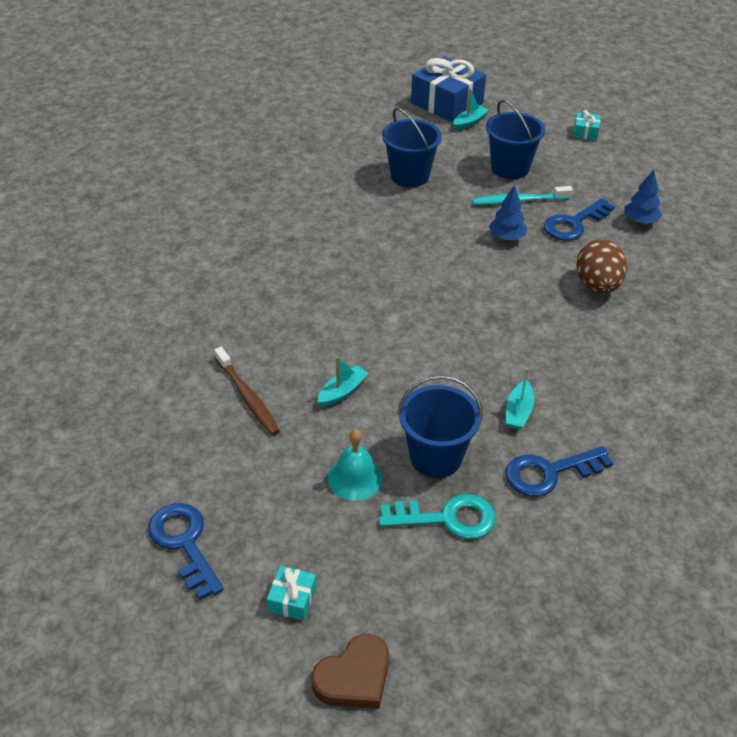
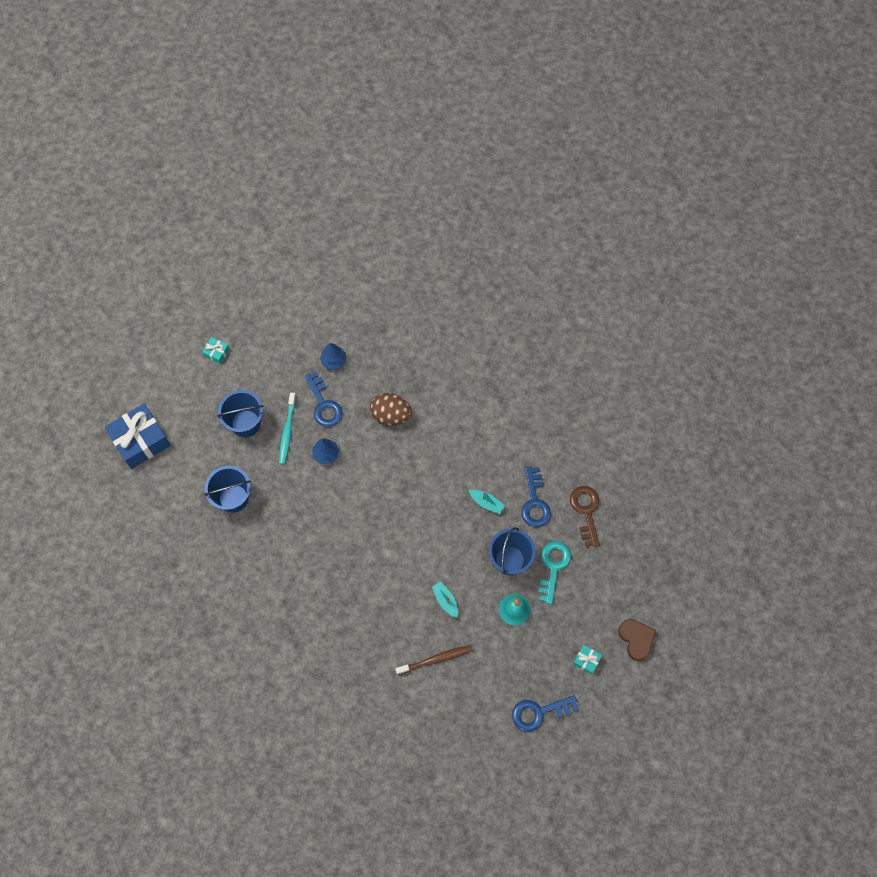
camera: 75 degrees left, 25 degrees up
turquoise boat [454,89,489,130] -> none
none -> brown key [570,486,600,547]

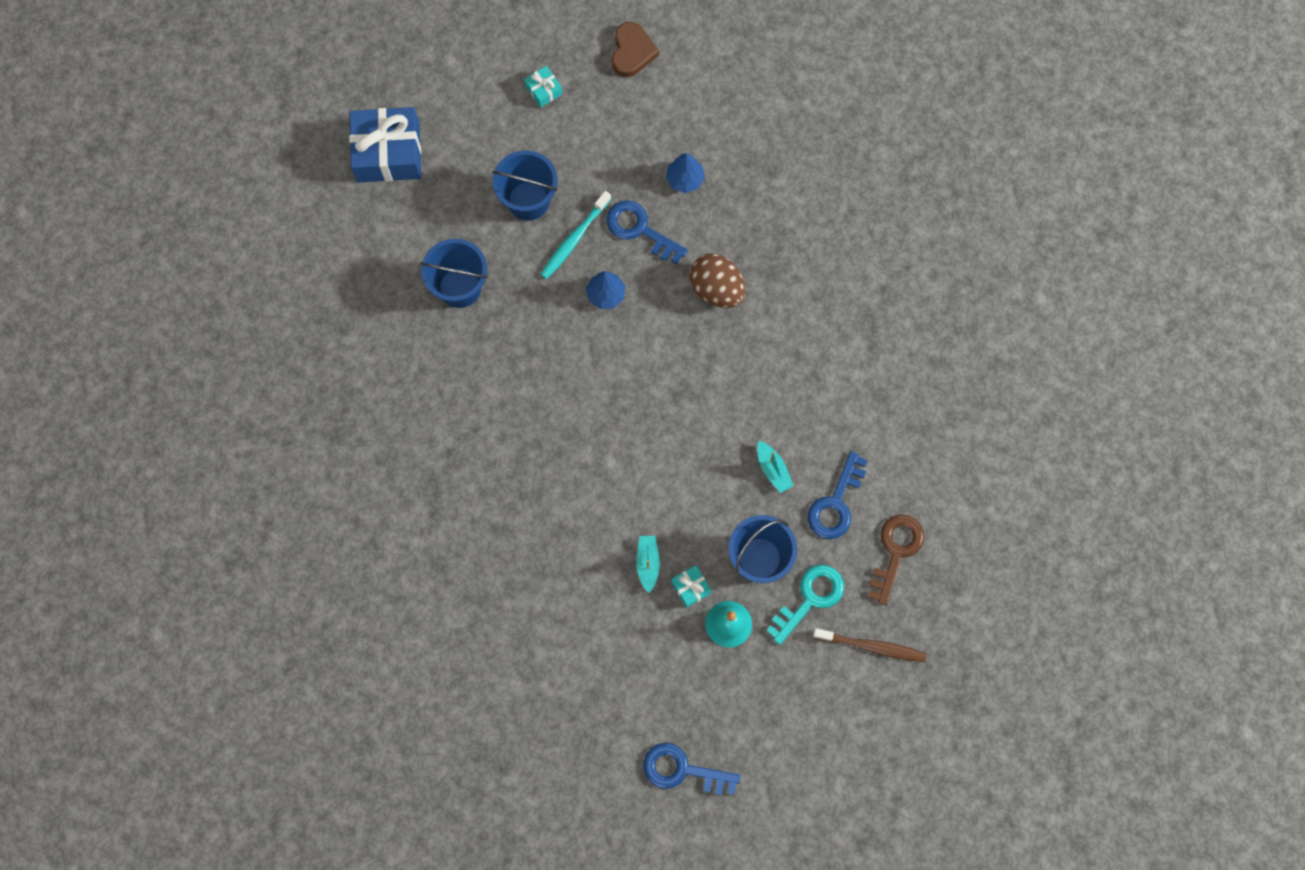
camera: 30 degrees right, 5 degrees up
blue key [305,372,343,427] -> blue key turned 120 degrees clockwise [606,200,688,265]
brown toothbrush [395,645,473,675] -> brown toothbrush moved to [813,628,927,662]
turquoise gift [573,645,602,675] -> turquoise gift moved to [671,565,712,608]
brown heart [618,619,656,661] -> brown heart moved to [612,22,659,77]

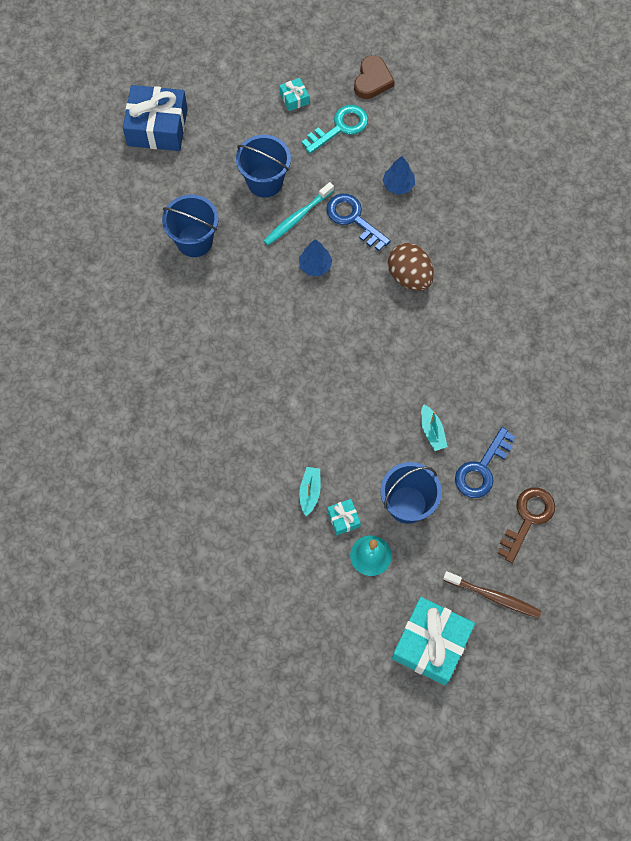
camera: 10 degrees right, 5 degrees down
blue key [643,743,740,795] -> none
turquoise key [766,564,844,645] -> turquoise key moved to [302,105,368,154]
none -> turquoise gift [391,597,475,686]

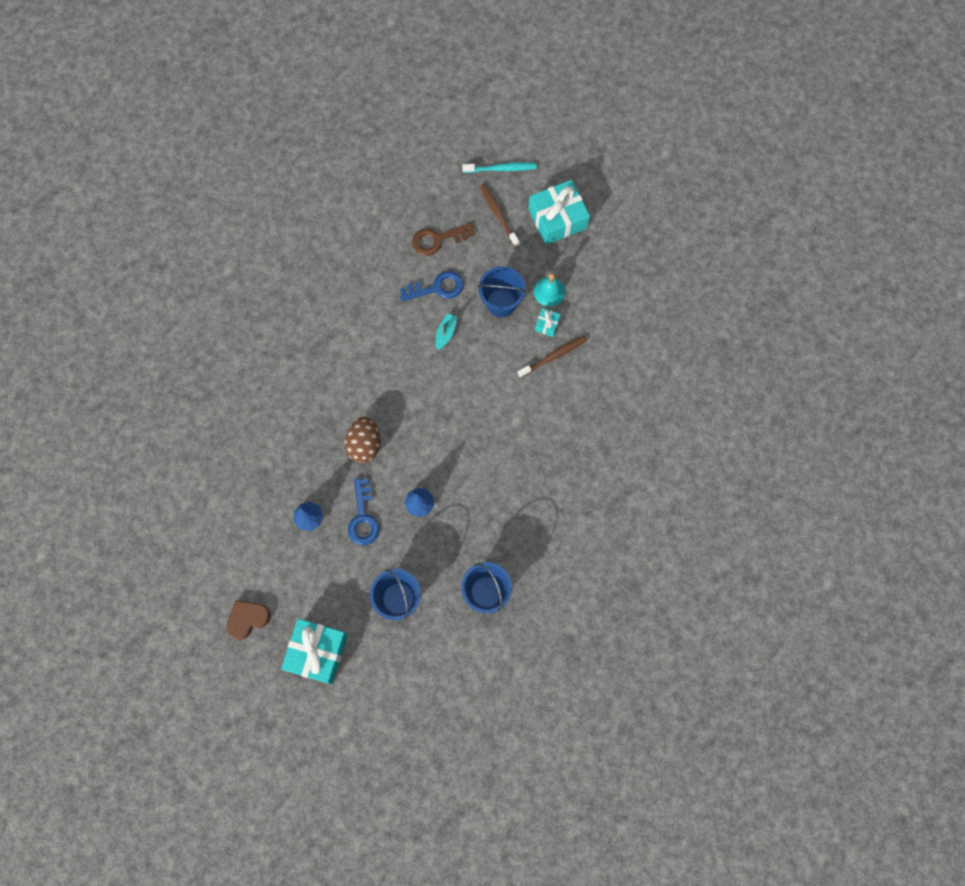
camera: 140 degrees left, 5 degrees up
blue gift [123,85,188,151] -> none
turquoise toothbrush [263,182,334,245] -> turquoise toothbrush moved to [462,163,537,173]
turquoise gift [279,78,309,111] -> turquoise gift [281,619,348,684], size x2.25
turquoise boat [299,467,321,516] -> brown toothbrush [518,336,587,378]
turquoise key [302,105,368,154] -> none

